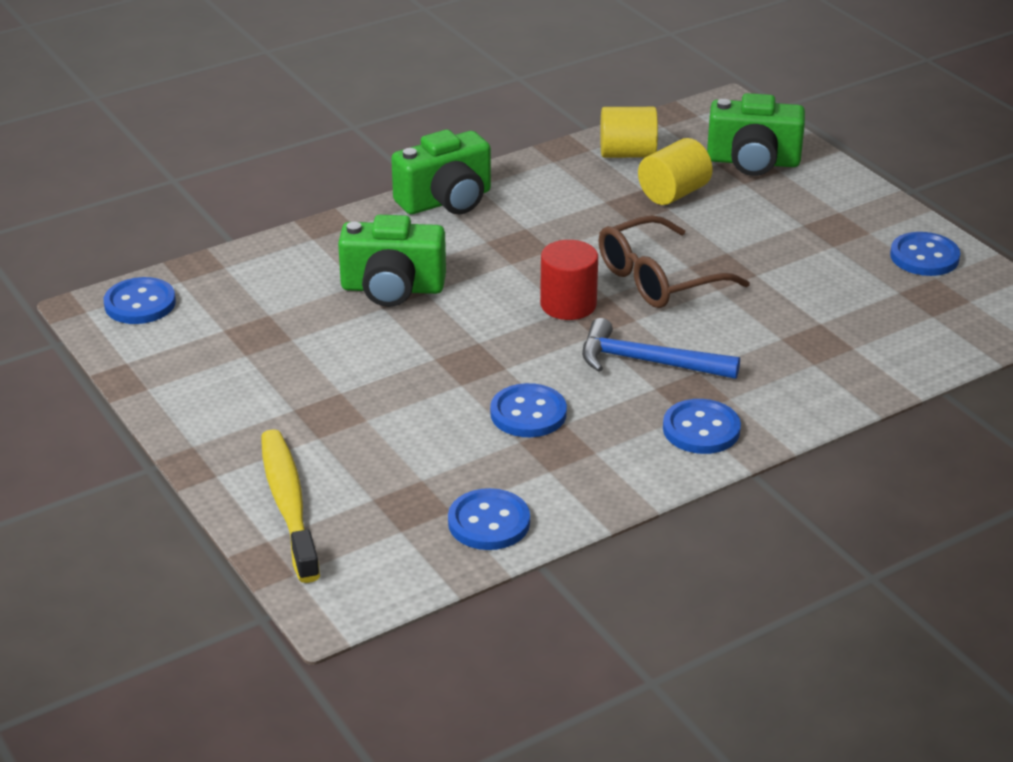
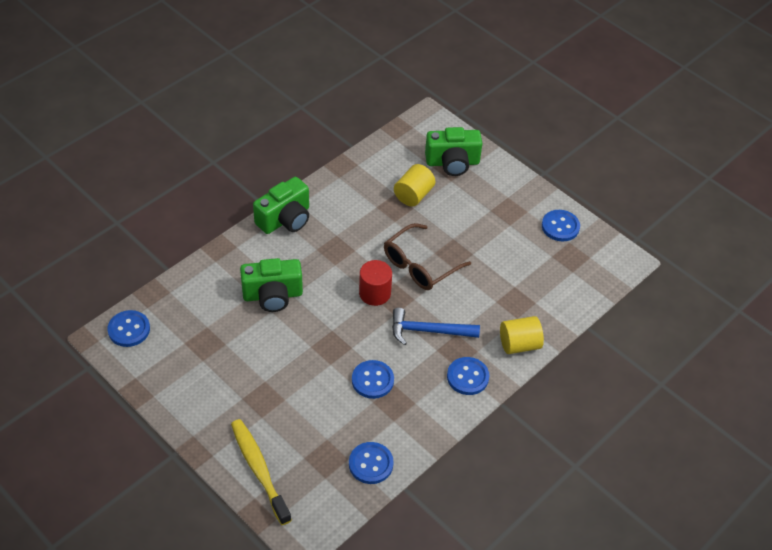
camera: 15 degrees left, 15 degrees up
yellow cylinder [600,107,658,158] -> yellow cylinder moved to [500,316,544,354]

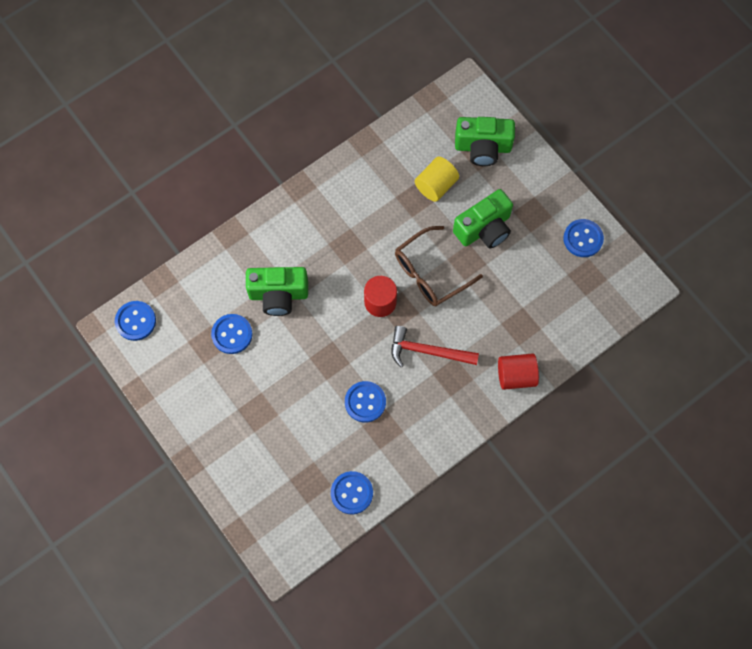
camera: 10 degrees right, 20 degrees up
yellow toothbrush [231,419,292,525] -> none
green camera [253,177,309,234] -> green camera moved to [453,189,513,249]
blue hammer [392,308,480,345] -> red hammer [392,326,479,367]
blue button [447,357,489,395] -> blue button moved to [211,314,252,354]
yellow cylinder [500,316,544,354] -> red cylinder [498,353,539,390]

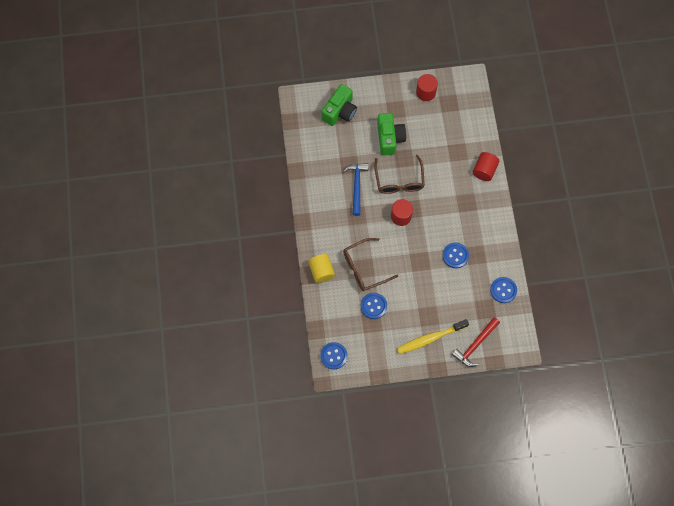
camera: 60 degrees left, 0 degrees up
green camera [246,267,308,316] -> brown glasses [343,238,398,291]
red hammer [392,326,479,367] -> red hammer moved to [452,317,500,367]
yellow cylinder [415,157,459,202] -> yellow cylinder moved to [308,254,335,283]
blue button [563,219,604,257] -> red cylinder [416,74,438,101]
none -> blue hammer [343,163,368,216]
none -> yellow toothbrush [397,319,469,354]

